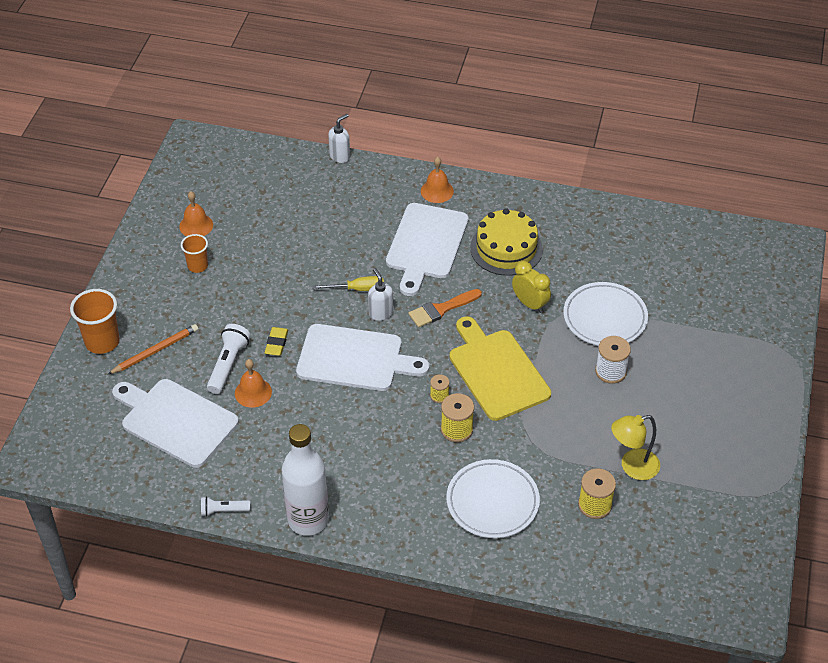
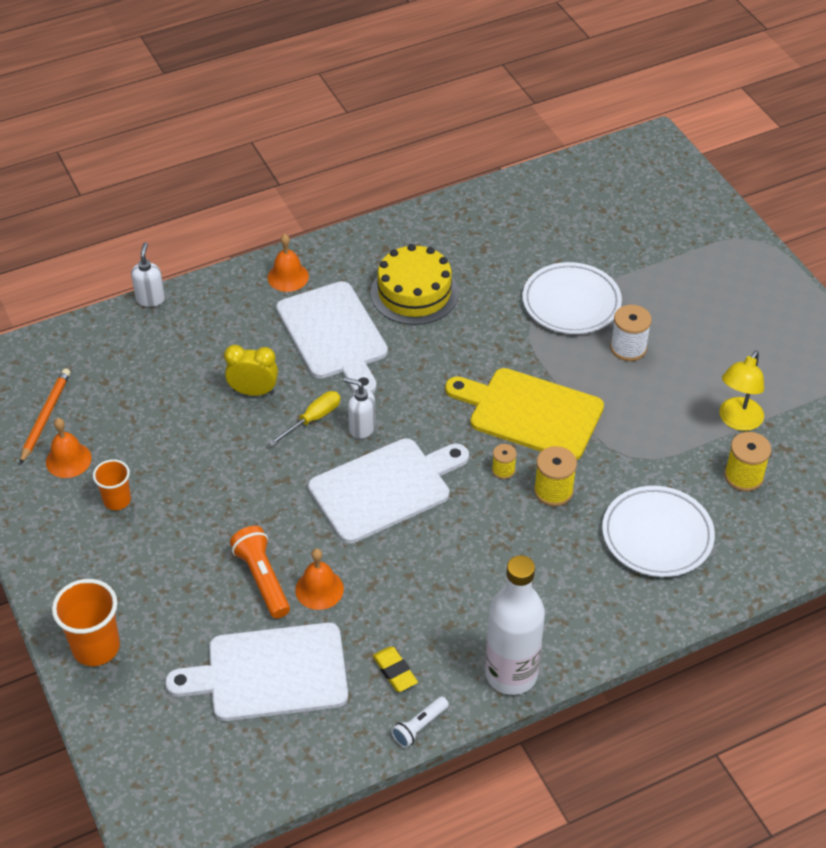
camera: 40 degrees left, 0 degrees up
orange pencil [107,324,198,375] -> orange pencil moved to [20,368,70,464]
white flashlight [207,324,251,394] -> orange flashlight [230,526,290,618]
yellow eraser [265,327,288,356] -> yellow eraser moved to [372,646,418,692]
orange brush [408,289,482,327] -> none
yellow clock [512,261,551,313] -> yellow clock moved to [224,345,278,396]

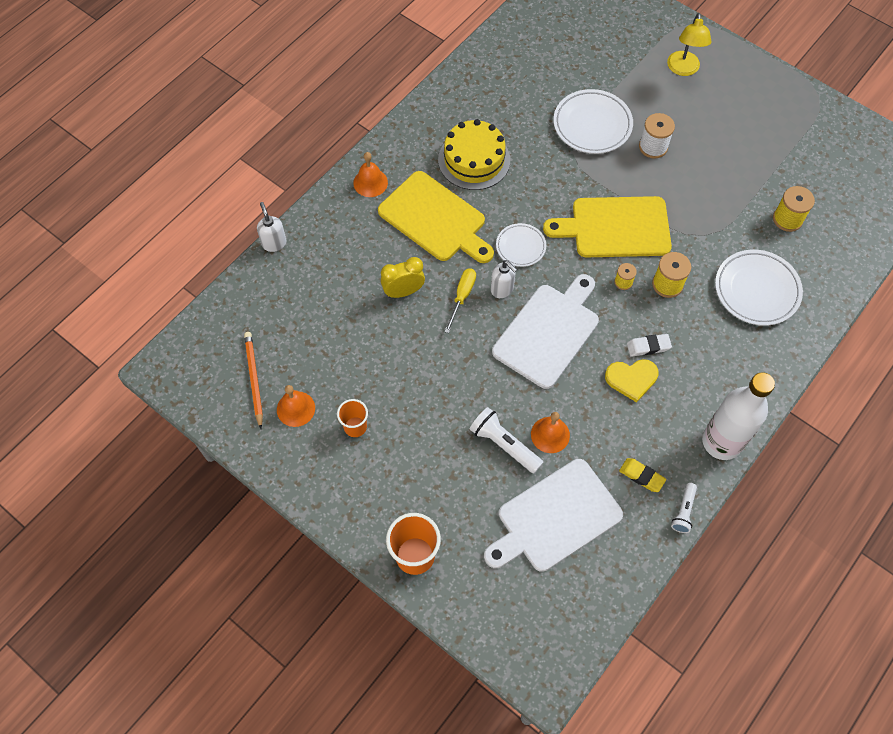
camera: 25 degrees left, 15 degrees up
orange flashlight [230,526,290,618] -> white flashlight [470,407,543,474]
white cutting board [276,281,388,393] -> yellow cutting board [378,171,494,263]
white soap dispenser [344,377,376,439] -> white soap dispenser turned 135 degrees counterclockwise [491,260,517,298]
yellow lamp [720,351,764,431] -> yellow lamp moved to [667,13,711,76]
none -> white plate [496,223,546,267]
none -> yellow heart [605,359,659,403]
none -> white eraser [627,334,672,357]

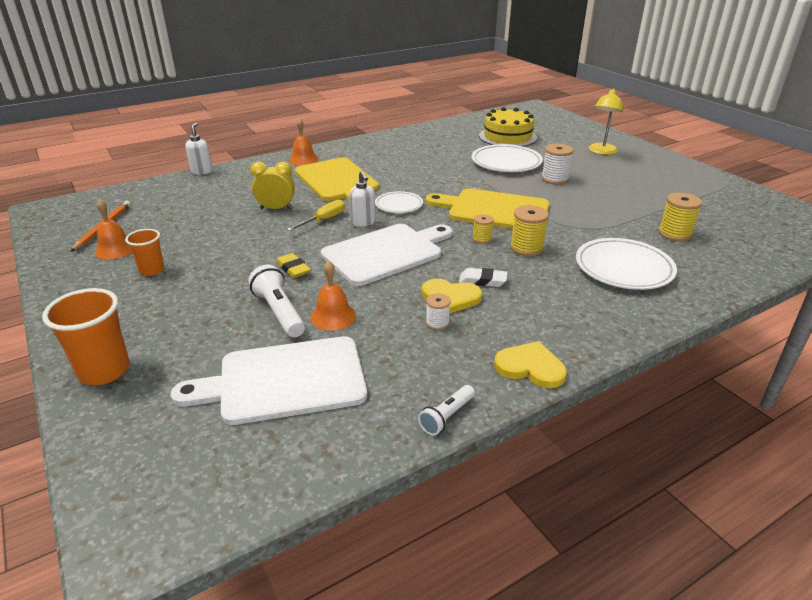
camera: 20 degrees right, 30 degrees down
yellow cake [438,119,510,190] -> yellow cake moved to [479,107,537,147]
yellow eraser [619,458,666,492] -> yellow eraser moved to [276,253,311,278]
white bottle [702,372,775,460] -> yellow heart [494,341,567,388]
none -> white spool [426,293,451,330]

